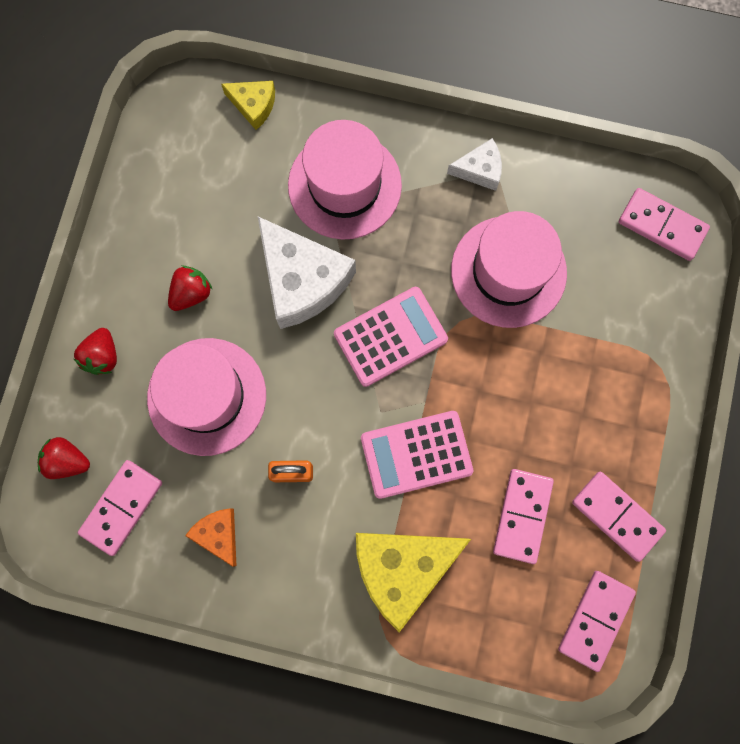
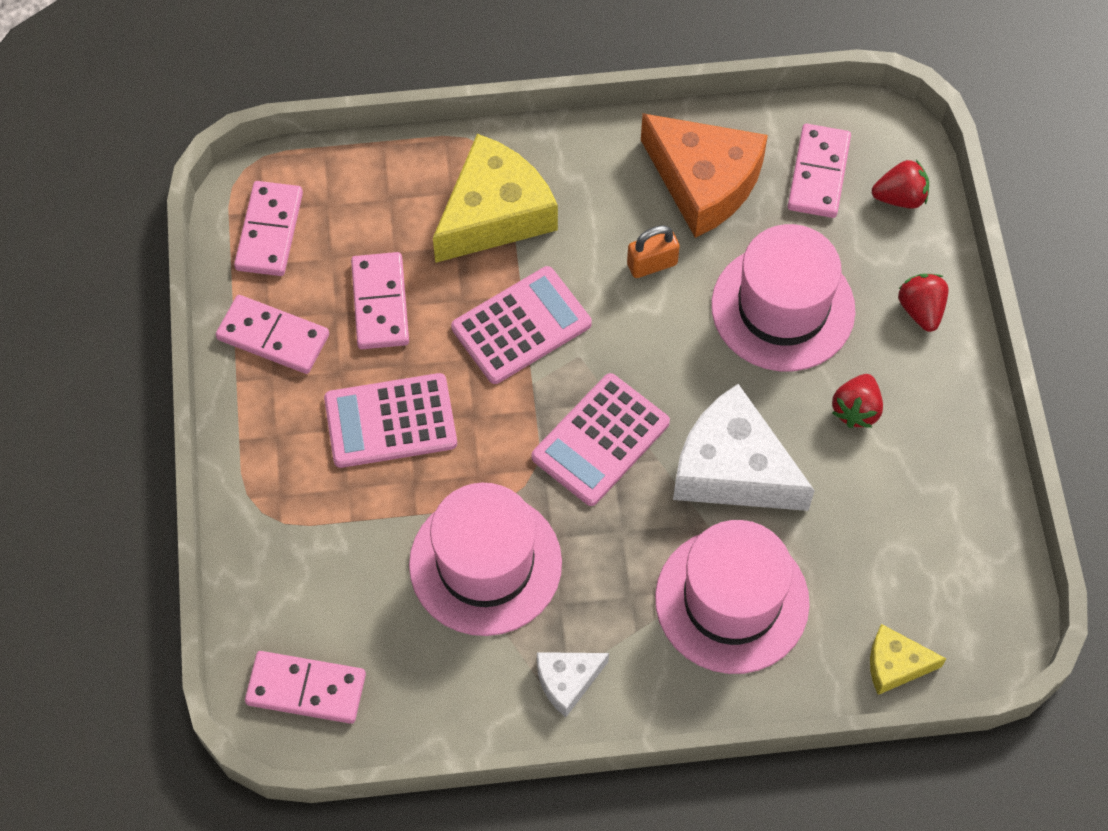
camera: 160 degrees right, 15 degrees down
orange cheese [185,508,237,567] -> orange cheese [641,113,768,238], size x1.96
none -> pink calculator [324,373,457,468]

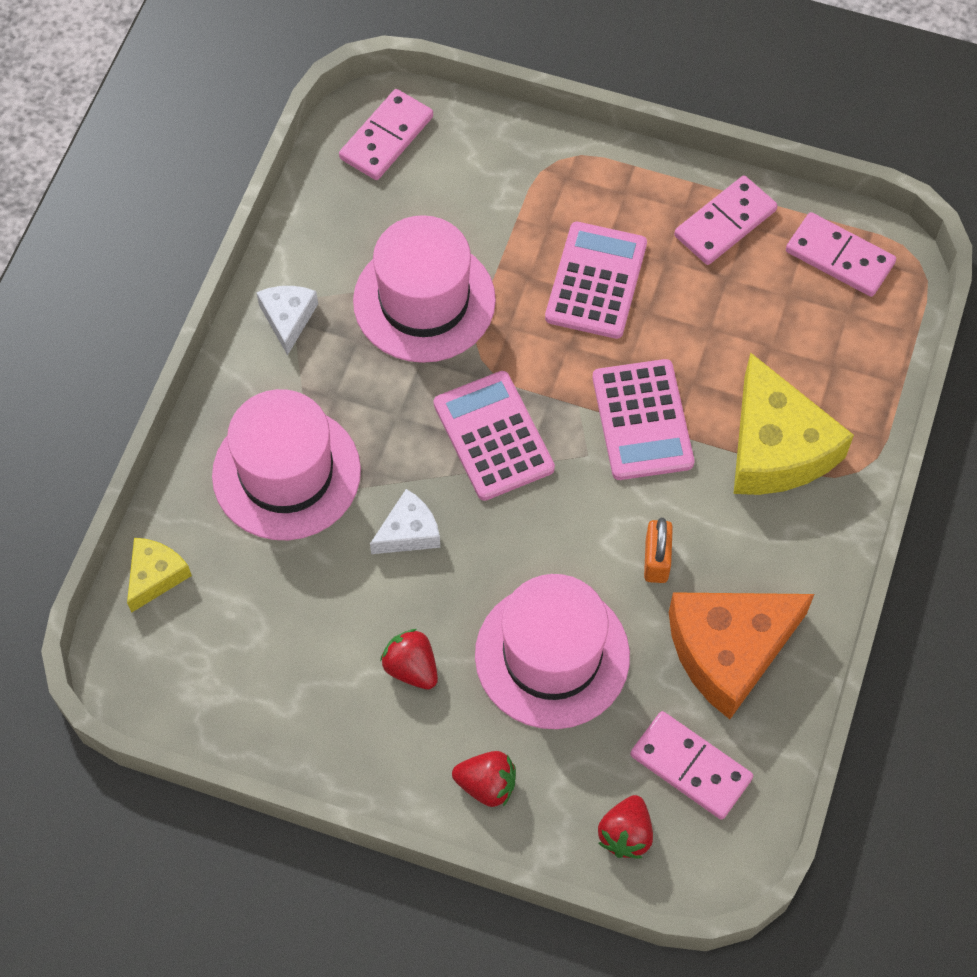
camera: 115 degrees right, 0 degrees up
pink domino [351,252,409,349] -> none
white cheese [673,384,815,511] -> white cheese [370,489,440,554], size x0.51

